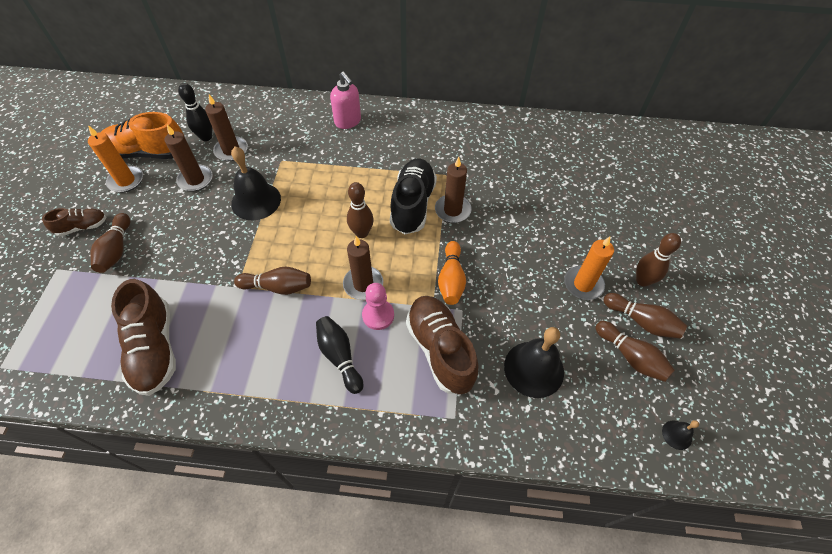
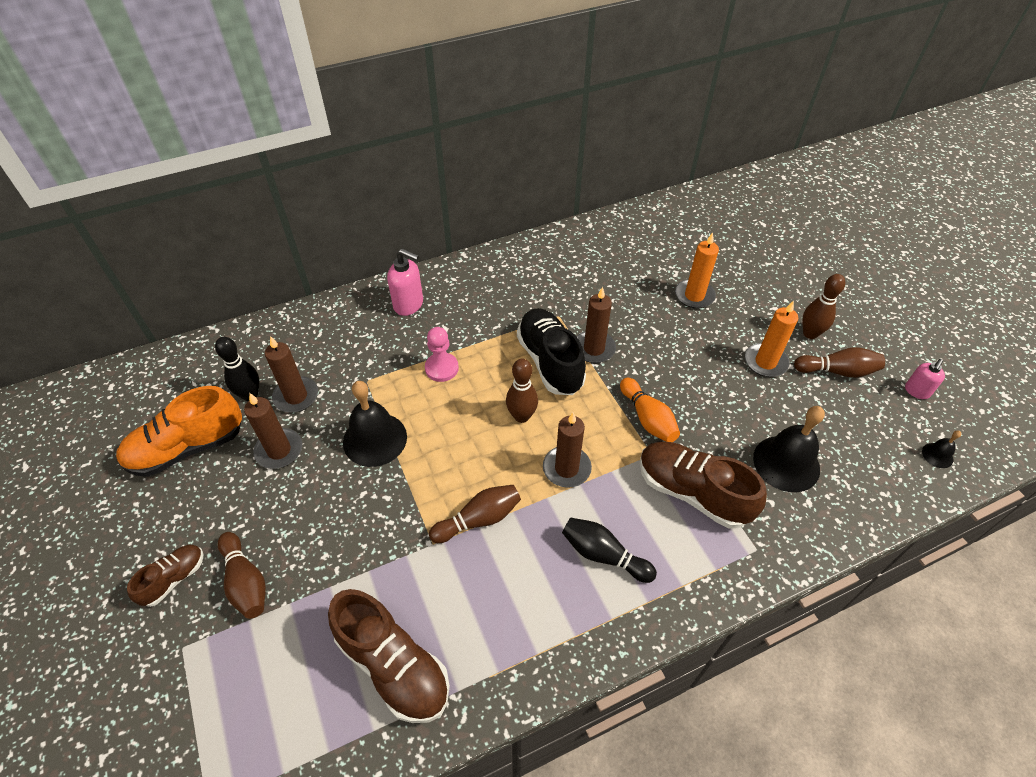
camera: 30 degrees left, 5 degrees down
orange candle [88,125,143,193] -> orange candle moved to [675,233,719,308]
pink pawn [362,283,394,330] -> pink pawn moved to [425,327,459,382]
brown bowling pin [595,321,675,382] -> none
none -> pink soap dispenser [905,359,945,399]

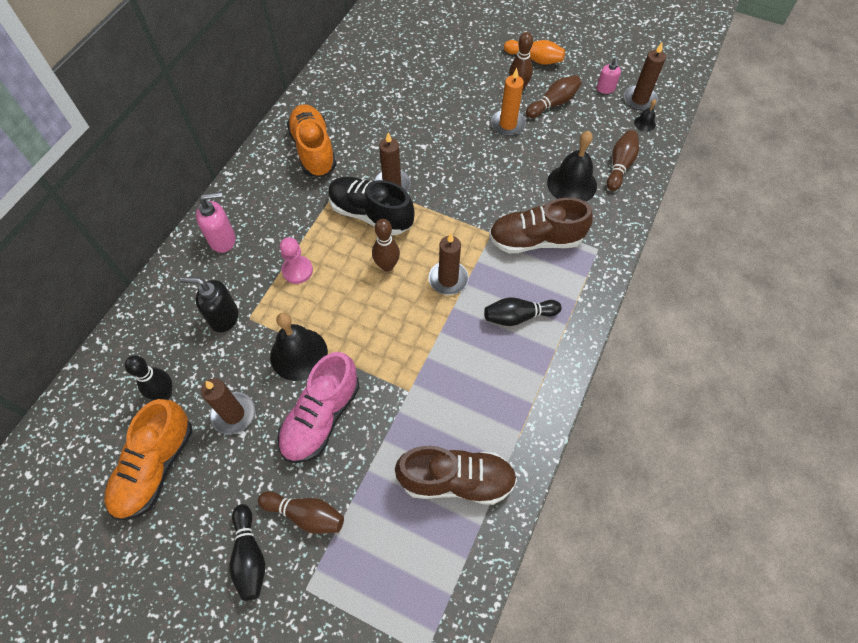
camera: 40 degrees left, 10 degrees up
brown shoe [127,545,203,607] -> black bowling pin [229,504,265,601]
brown candle [265,336,318,412] -> brown candle moved to [624,43,666,111]
brown bowling pin [429,485,521,543] -> brown bowling pin moved to [607,130,639,191]
orange bowling pin [620,378,680,442] -> orange bowling pin moved to [504,40,565,65]
orange candle [675,233,719,308] -> none
none -> black soap dispenser [180,277,238,332]
none -> pink shoe [277,352,359,463]
none -> orange shoe [287,104,336,177]

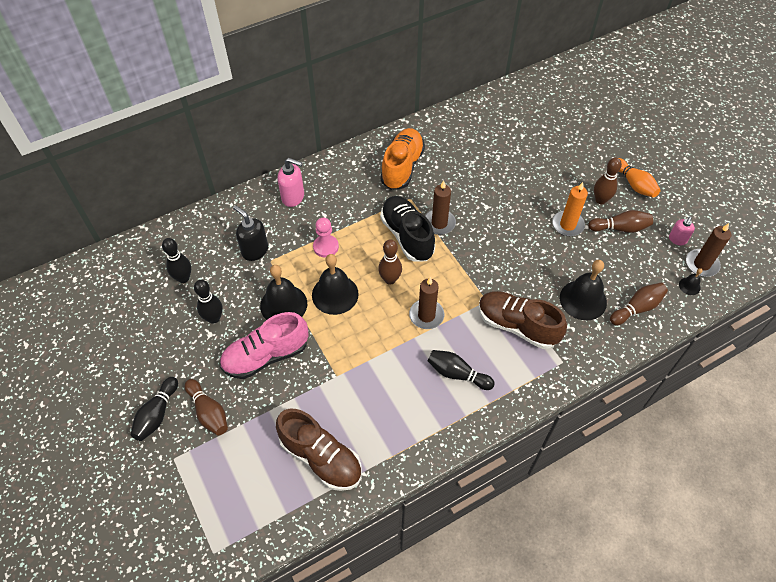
camera: 35 degrees right, 5 degrees down
orange shoe [105,399,192,520] -> none
brown candle [201,378,255,435] -> black bowling pin [194,280,223,324]
none -> black bell [312,254,359,315]

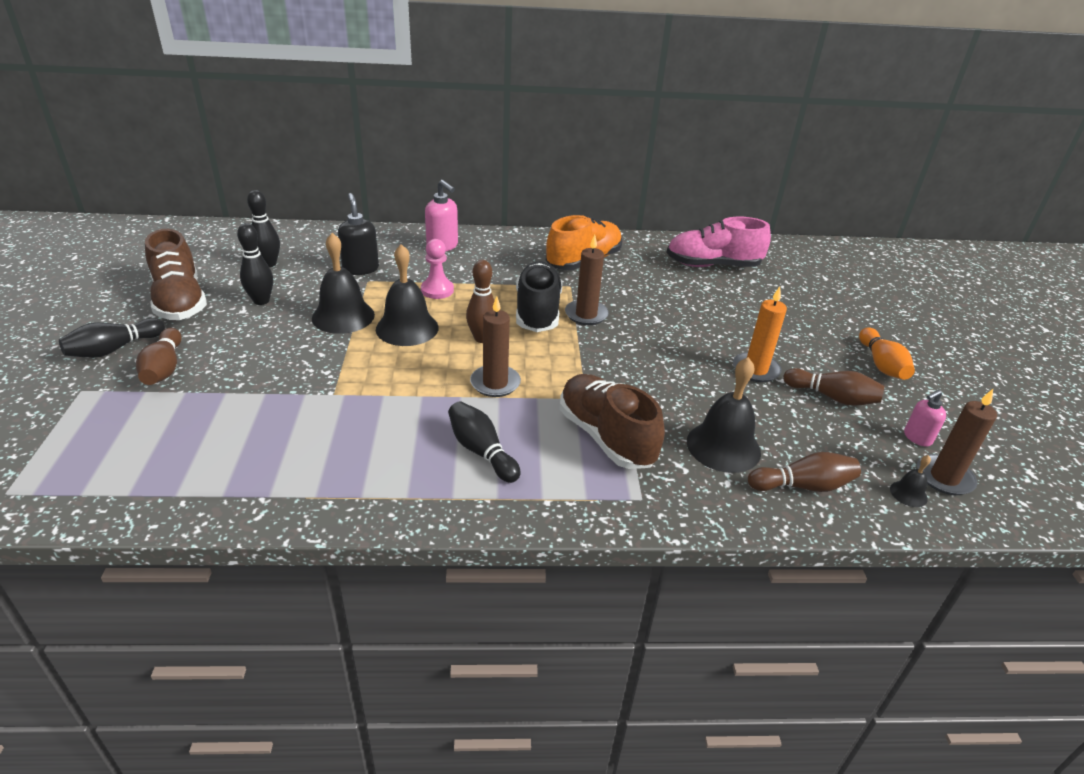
camera: 25 degrees right, 20 degrees down
pink shoe [220,312,308,379] -> pink shoe moved to [666,217,771,267]
brown shoe [276,409,362,491] -> brown shoe moved to [145,229,207,320]
brown bowling pin [594,157,622,204] -> none

